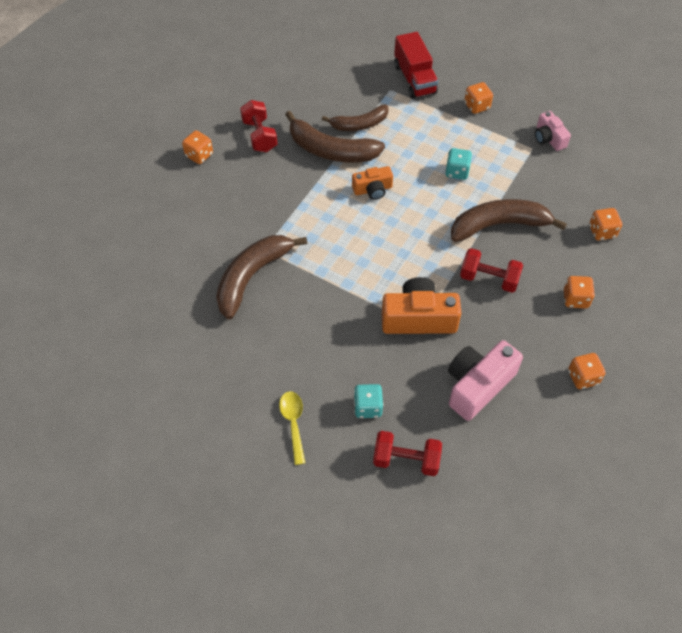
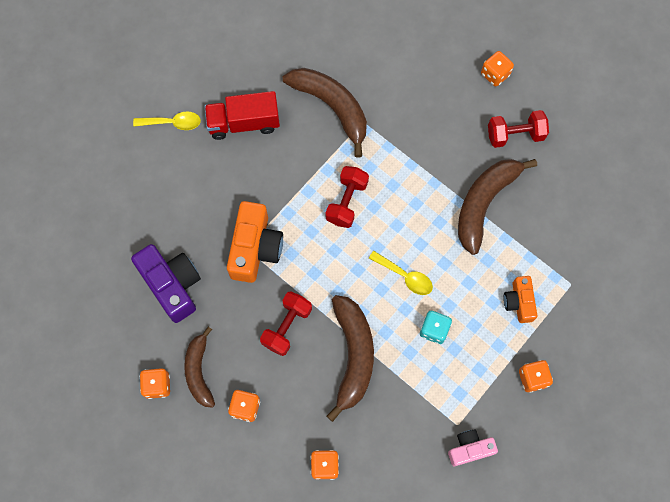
camera: 100 degrees right, 15 degrees up
brown banana [322,104,388,131] -> brown banana moved to [184,327,215,408]
orange camera [352,166,393,200] -> orange camera moved to [503,276,537,323]
turquoise dice [354,384,384,418] -> none
red dumbbell [373,431,442,476] -> red dumbbell moved to [325,166,369,228]
red truck [394,32,438,99] -> red truck moved to [205,91,280,140]
pink camera [448,340,523,421] -> purple camera [131,244,201,323]
none -> yellow spoon [369,251,433,295]

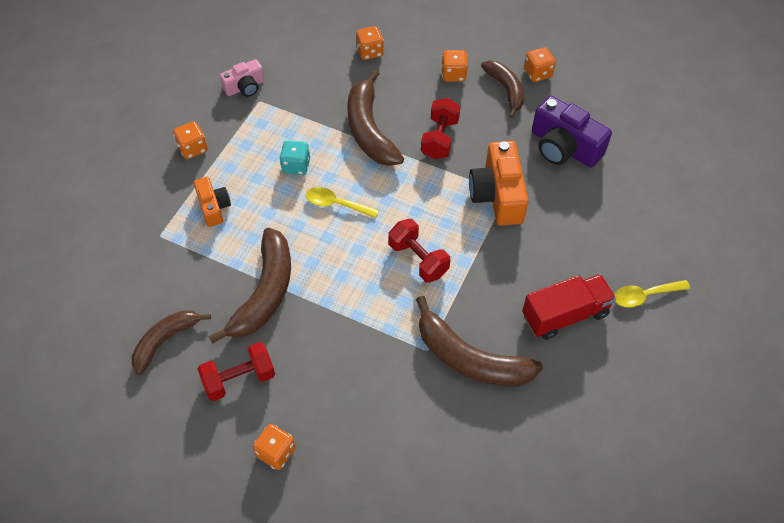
camera: 165 degrees right, 15 degrees down
red dumbbell [325,166,369,228] -> red dumbbell turned 45 degrees counterclockwise [388,219,450,282]
none -> brown banana [132,310,211,375]

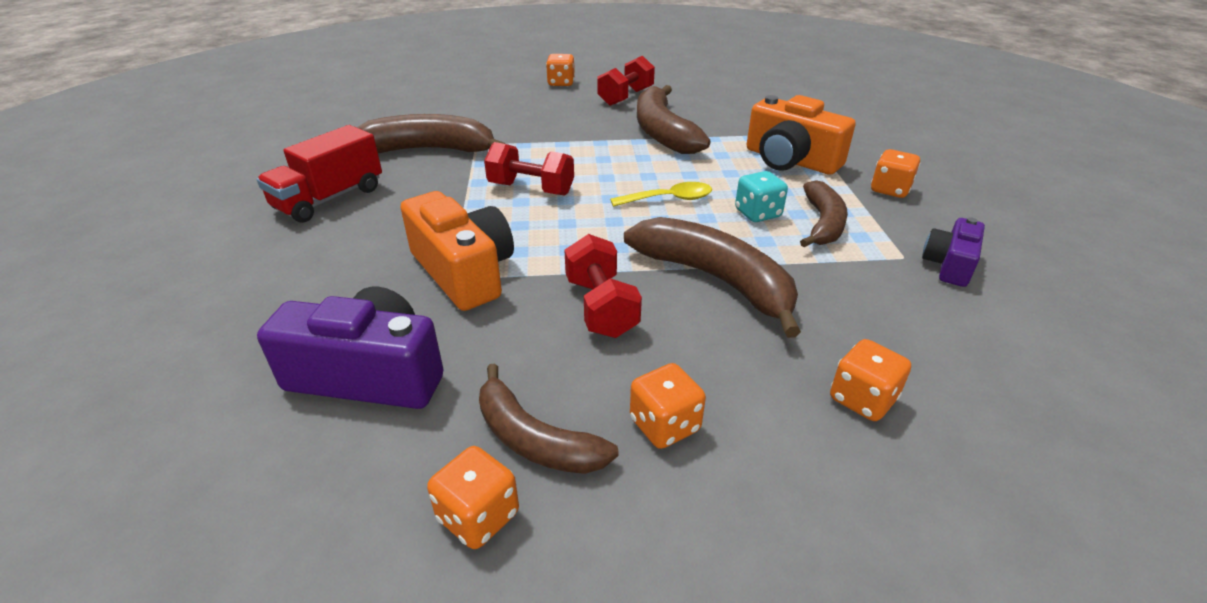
camera: 150 degrees right, 20 degrees down
brown banana [132,310,211,375] -> brown banana moved to [800,180,848,247]
orange camera [194,177,231,227] -> orange camera [747,95,856,175], size x1.71
pink camera [220,59,265,97] -> purple camera [922,217,985,287]
yellow spoon [614,280,690,308] -> none

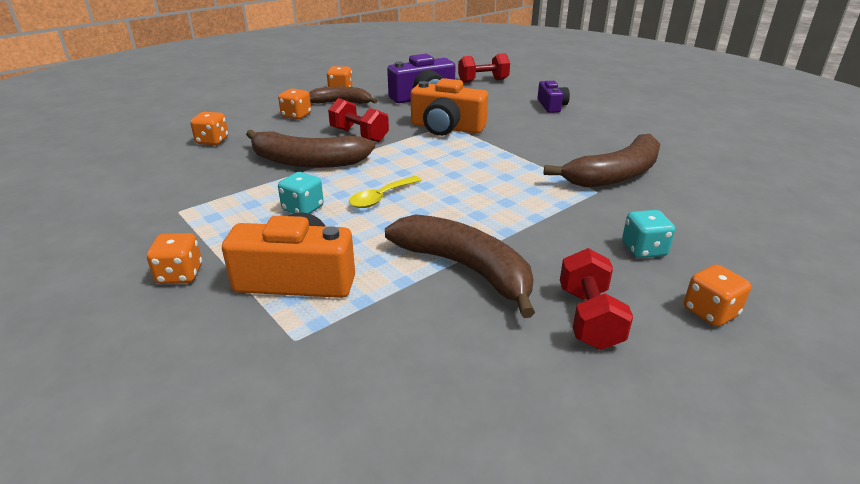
camera: 145 degrees right, 5 degrees down
red truck [257,125,382,223] -> none
red dumbbell [484,142,574,195] -> red dumbbell moved to [458,53,510,83]
brown banana [800,180,848,247] -> none
purple camera [922,217,985,287] -> purple camera moved to [538,81,570,113]
none -> turquoise dice [622,210,675,258]

